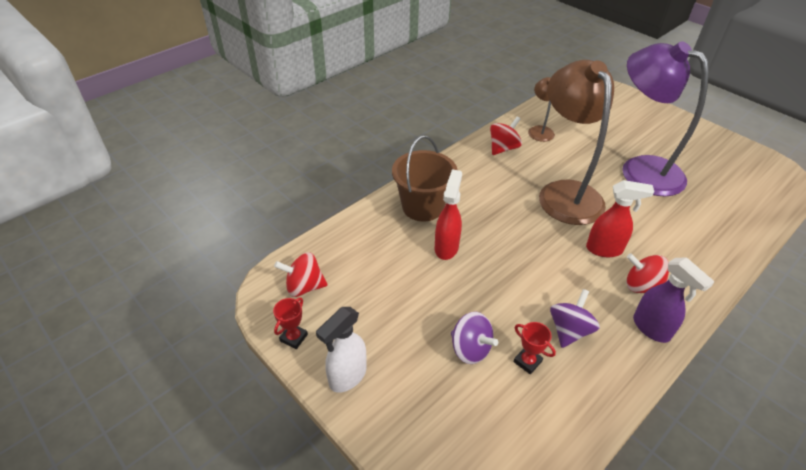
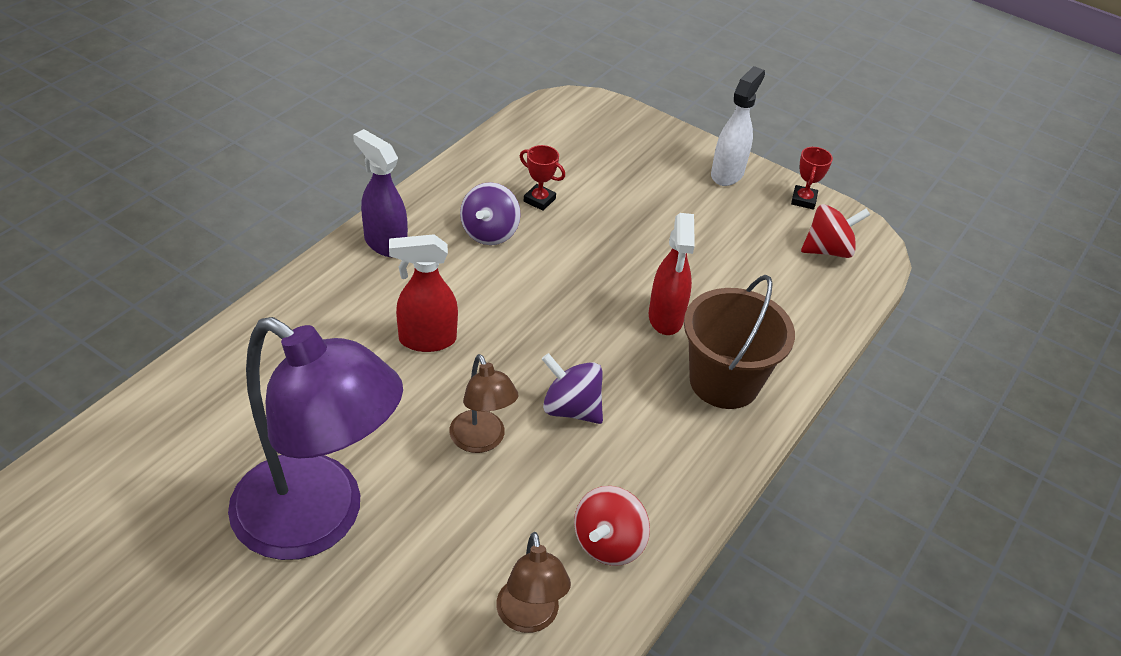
camera: 165 degrees right, 0 degrees up
purple spinning top [451,312,498,364] -> purple spinning top moved to [542,353,603,424]
brown lamp [539,60,614,225] -> brown lamp [449,354,519,453], size x0.46
red spinning top [626,253,669,293] -> none

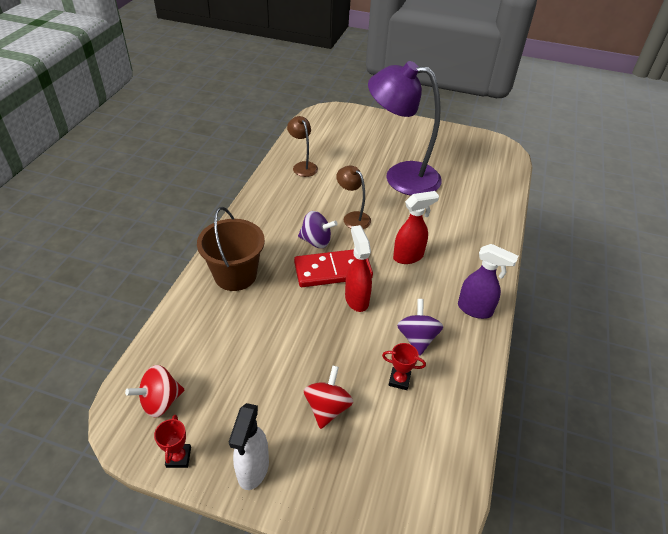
camera: 165 degrees right, 0 degrees up
red spinning top [574,486,650,566] -> red spinning top moved to [304,365,353,429]
red spray bottle [649,213,695,335] -> red spray bottle moved to [345,225,372,312]
none -> red domino [294,249,373,287]

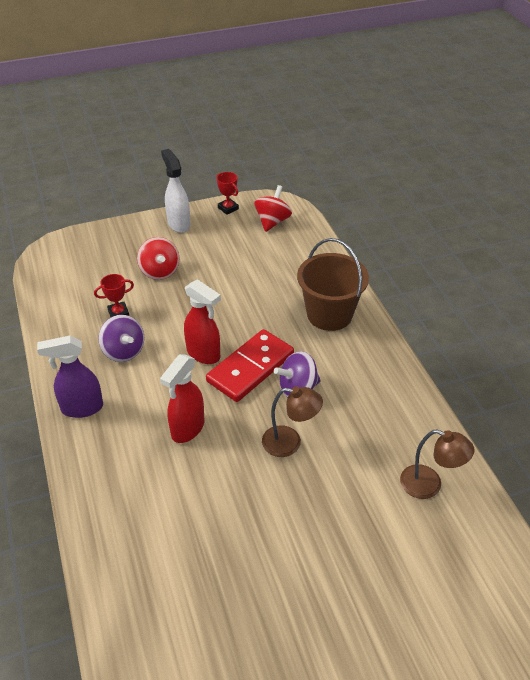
camera: 145 degrees right, 0 degrees up
purple lamp [368,61,442,195] -> none

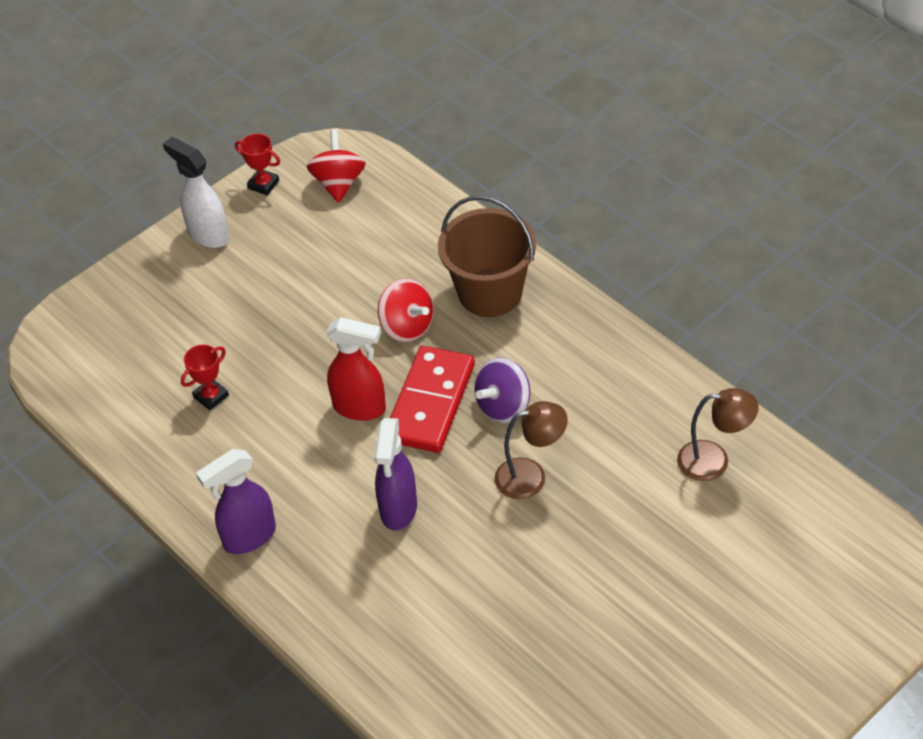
camera: 20 degrees left, 5 degrees up
purple spinning top [99,315,144,362] -> none
red spinning top [137,237,180,280] -> red spinning top moved to [378,278,434,342]
red spray bottle [160,354,204,443] -> purple spray bottle [375,418,417,530]

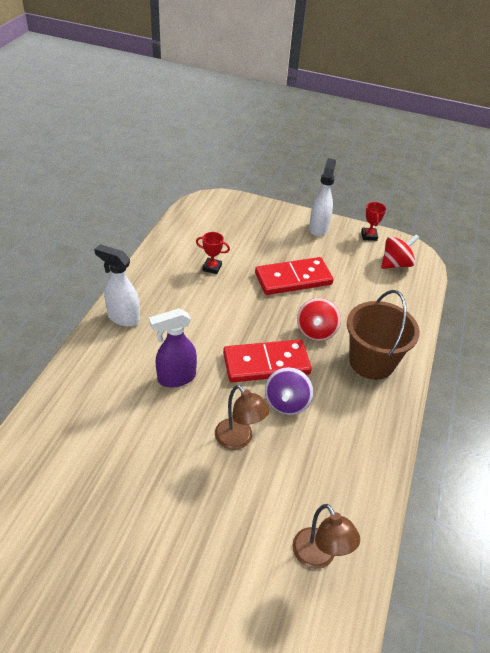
camera: 55 degrees right, 5 degrees down
purple spray bottle [196,449,276,554] -> white spray bottle [94,244,140,327]
red spray bottle [327,317,386,421] -> none
purple spinning top [474,358,530,423] -> purple spinning top turned 90 degrees counterclockwise [265,367,313,415]
none -> red domino [255,257,333,295]

